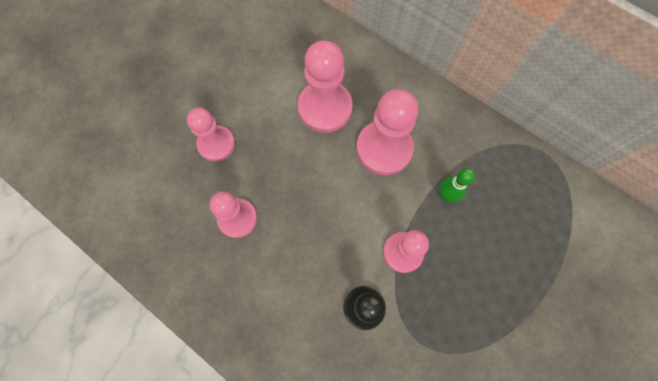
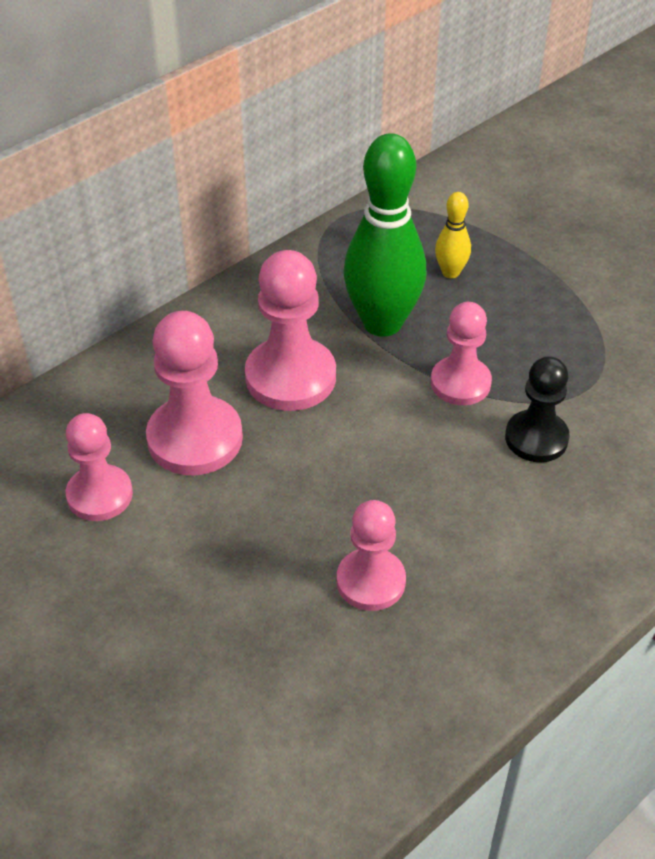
camera: 80 degrees left, 25 degrees down
pink pawn [187,107,235,162] -> pink pawn moved to [66,413,133,521]
green bowling pin [439,168,475,203] -> green bowling pin [343,133,426,337], size x2.16
none -> yellow bowling pin [435,192,471,278]

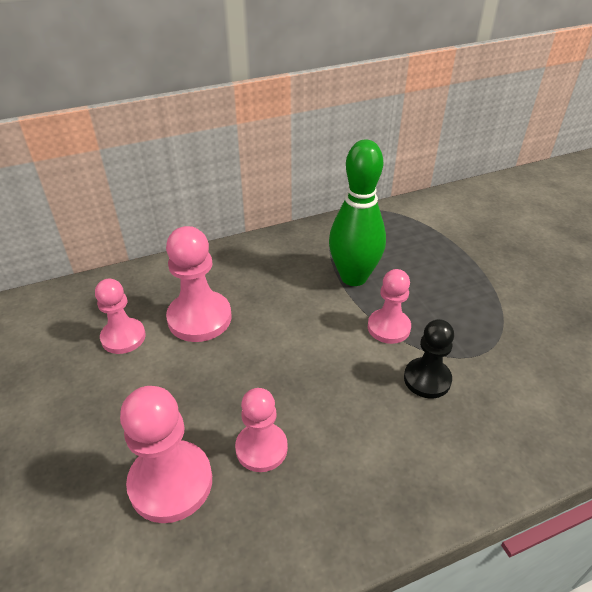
camera: 20 degrees right, 5 degrees down
pink pawn [245,250,336,411] -> pink pawn moved to [120,386,212,523]
yellow bowling pin [435,192,471,278] -> none

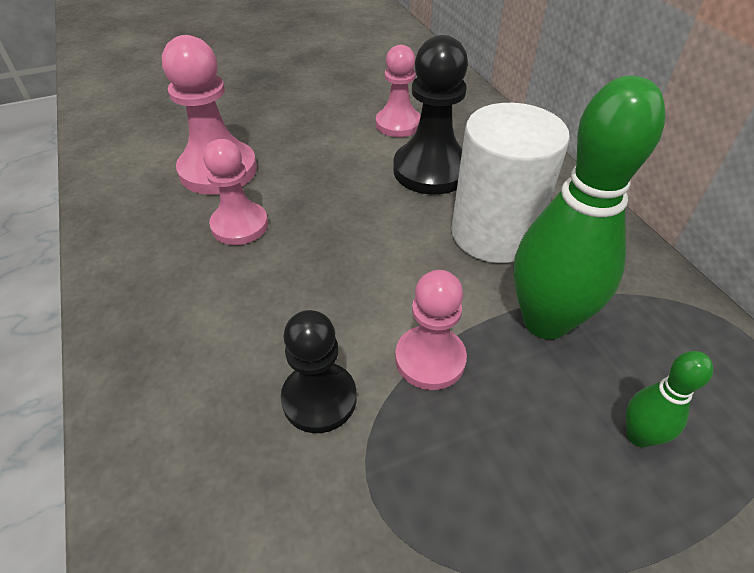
camera: 90 degrees right, 5 degrees up
pink pawn [166,226,232,342] -> black pawn [393,35,468,195]
none -> white cylinder [451,103,570,263]
none -> green bowling pin [626,351,713,447]

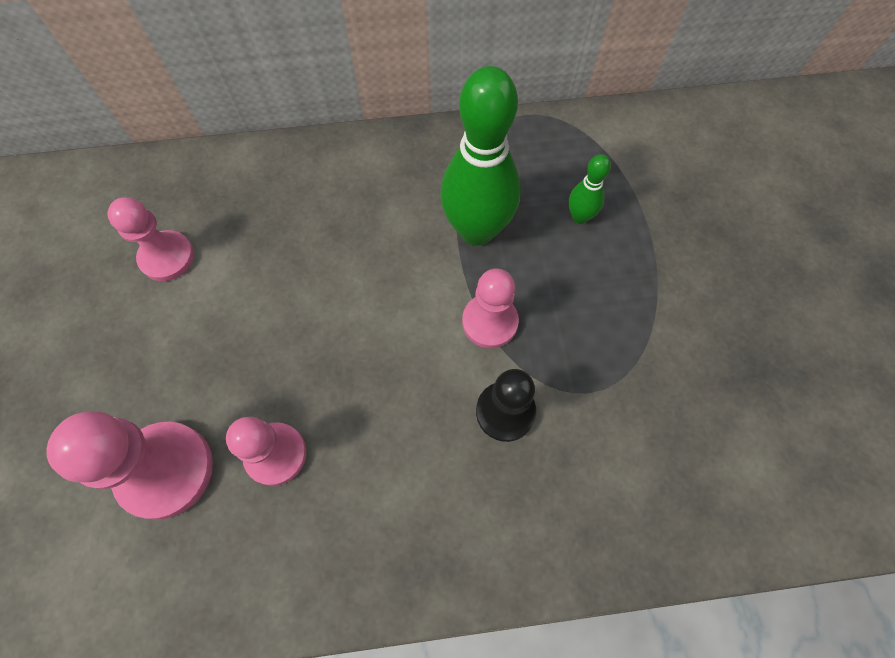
camera: 75 degrees left, 20 degrees up
black pawn [393,35,468,195] -> none
white cylinder [451,103,570,263] -> none

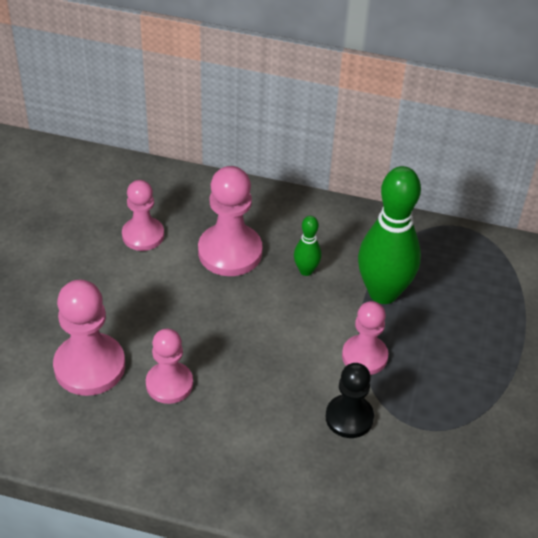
camera: 20 degrees right, 20 degrees down
green bowling pin [568,154,611,224] -> green bowling pin moved to [294,216,321,276]
none -> pink pawn [198,166,263,276]

